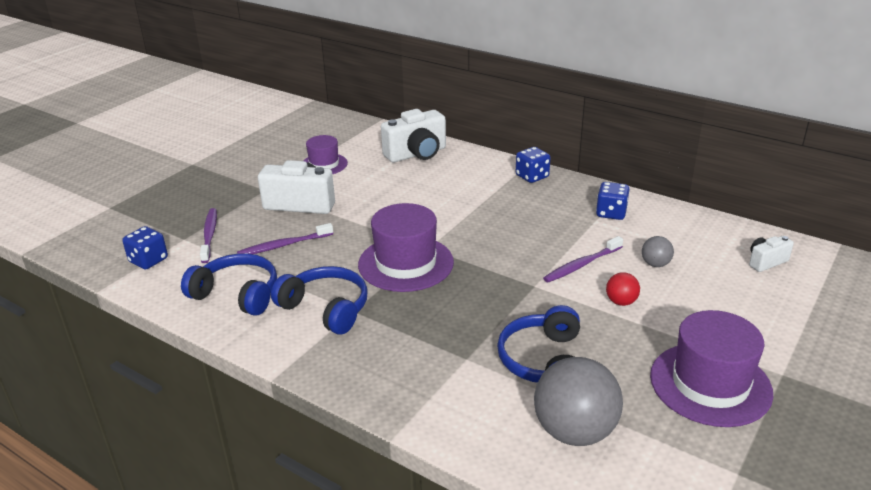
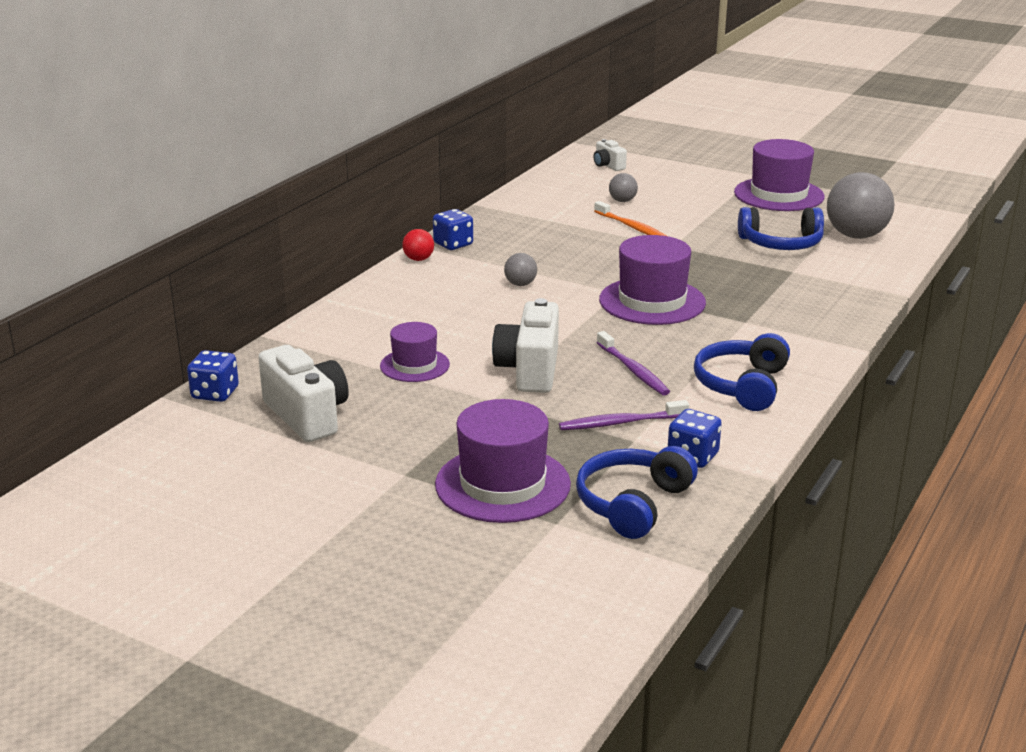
camera: 95 degrees left, 5 degrees down
blue headphones [271,266,368,335] -> blue headphones moved to [576,446,698,539]
white camera [381,109,446,163] -> white camera moved to [258,345,349,442]
purple toothbrush [543,236,623,283] -> orange toothbrush [594,201,667,236]
blue dice [596,182,629,220] -> blue dice moved to [187,350,239,402]
red ball [606,272,640,306] -> red ball moved to [402,229,434,261]
none -> purple hat [435,399,571,523]
none -> grey ball [504,253,537,286]

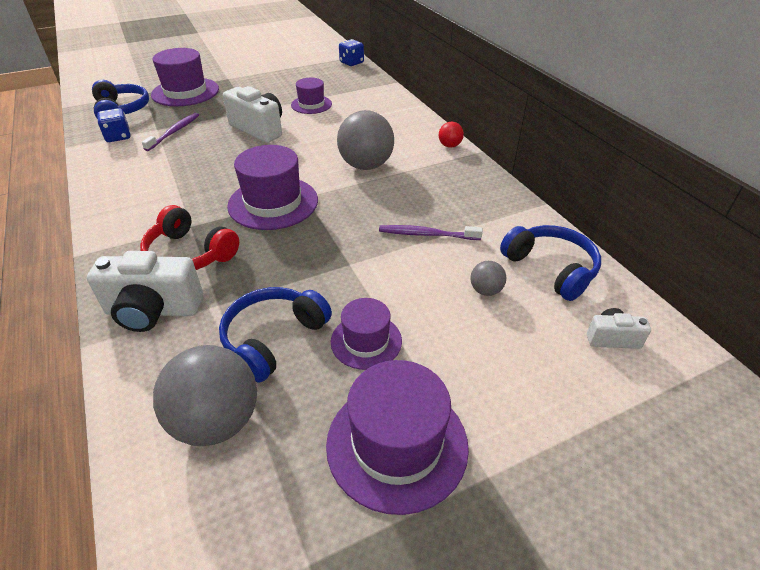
camera: 125 degrees right, 15 degrees up
white camera [258,345,349,442] -> white camera moved to [87,251,203,332]
blue dice [433,209,473,250] -> none
grey ball [504,253,537,286] -> grey ball [337,110,394,170], size x2.13
orange toothbrush [594,201,667,236] -> none
purple toothbrush [597,331,670,396] -> purple toothbrush moved to [379,225,483,240]
blue headphones [694,333,790,411] -> blue headphones moved to [500,225,601,301]
none -> red headphones [140,205,239,270]
none -> purple hat [331,298,402,370]

